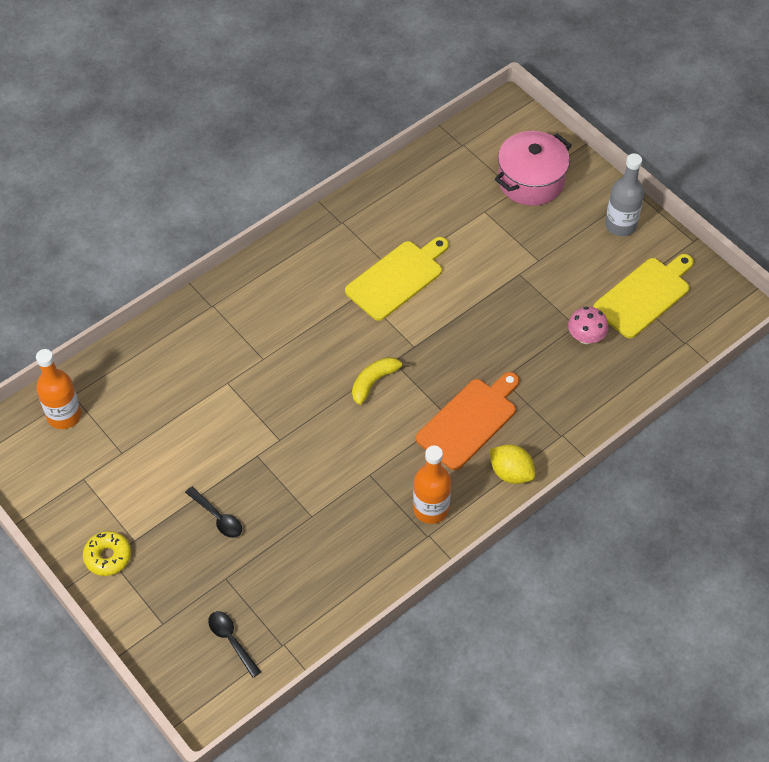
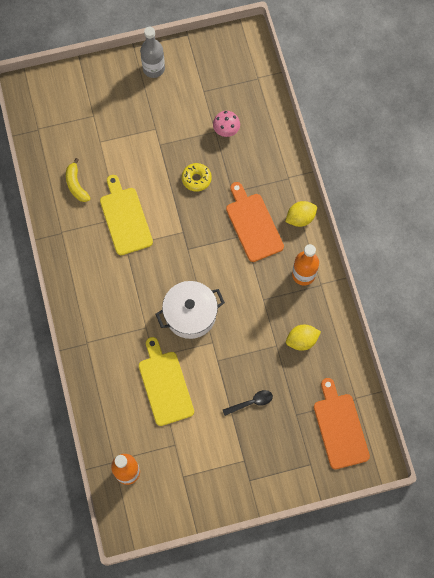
camera: 65 degrees left, 15 degrees up
yellow donut [83,531,131,576] -> yellow donut moved to [182,163,212,192]
black spoon [208,611,261,678] -> orange cutting board [314,378,370,469]
yellow banana [352,357,410,405] -> yellow banana moved to [66,158,91,202]
pink pot [495,131,572,206] -> none
yellow cutting board [593,254,694,338] -> yellow cutting board moved to [139,337,194,426]
none -> white pot [156,281,225,339]
none -> yellow lemon [286,325,321,351]

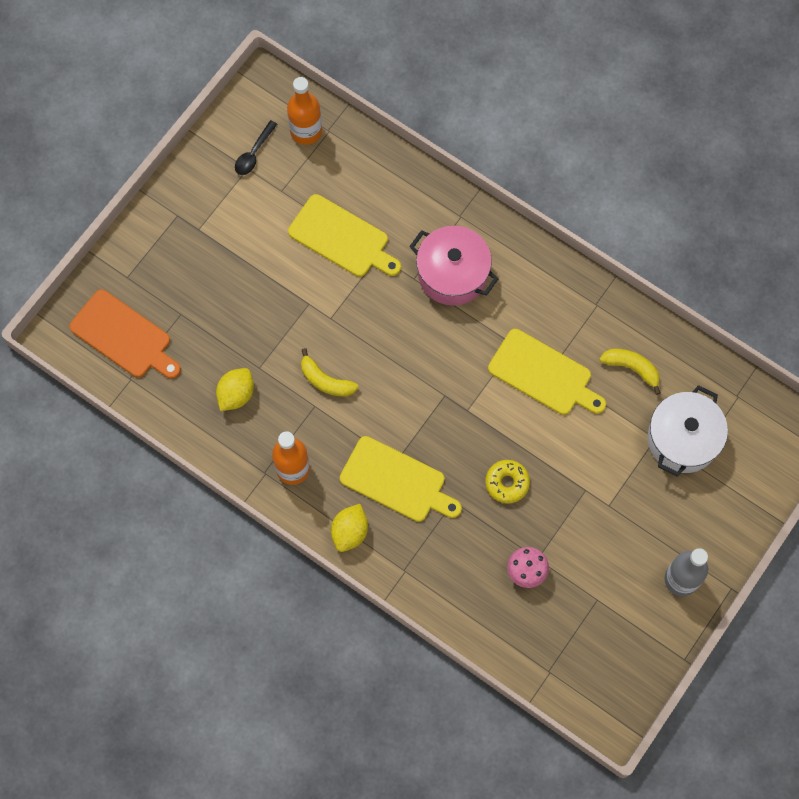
camera: 140 degrees right, 0 degrees up
white pot [156,281,225,339] -> white pot moved to [648,385,728,477]
black spoon [223,390,273,416] -> black spoon moved to [235,120,277,175]
orange cutting board [226,182,284,262] -> yellow cutting board [340,436,462,522]
none -> yellow banana [301,348,359,397]
none -> pink pot [409,226,498,306]

